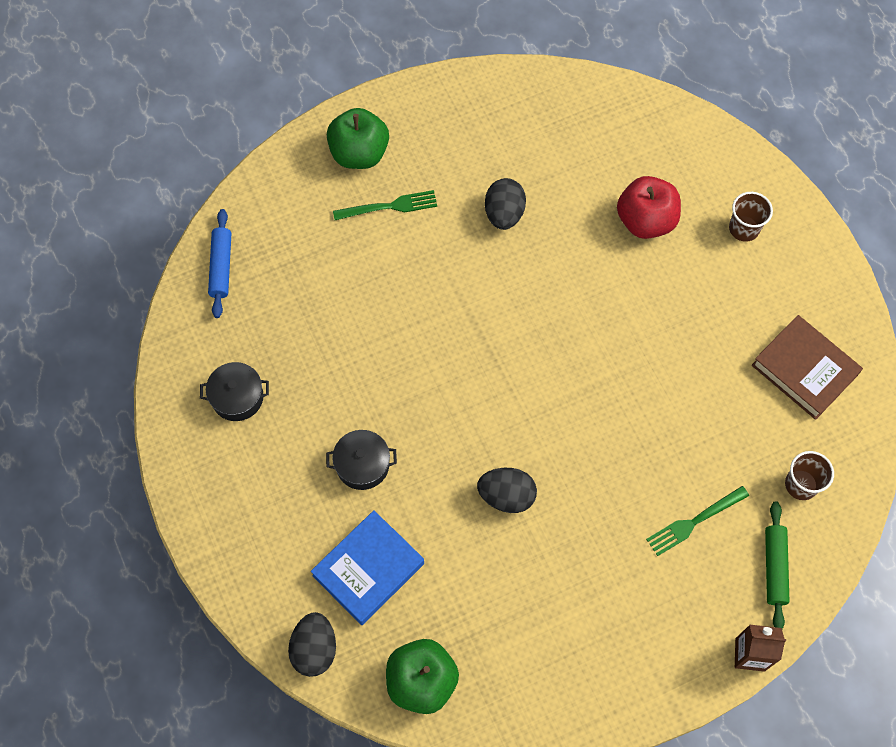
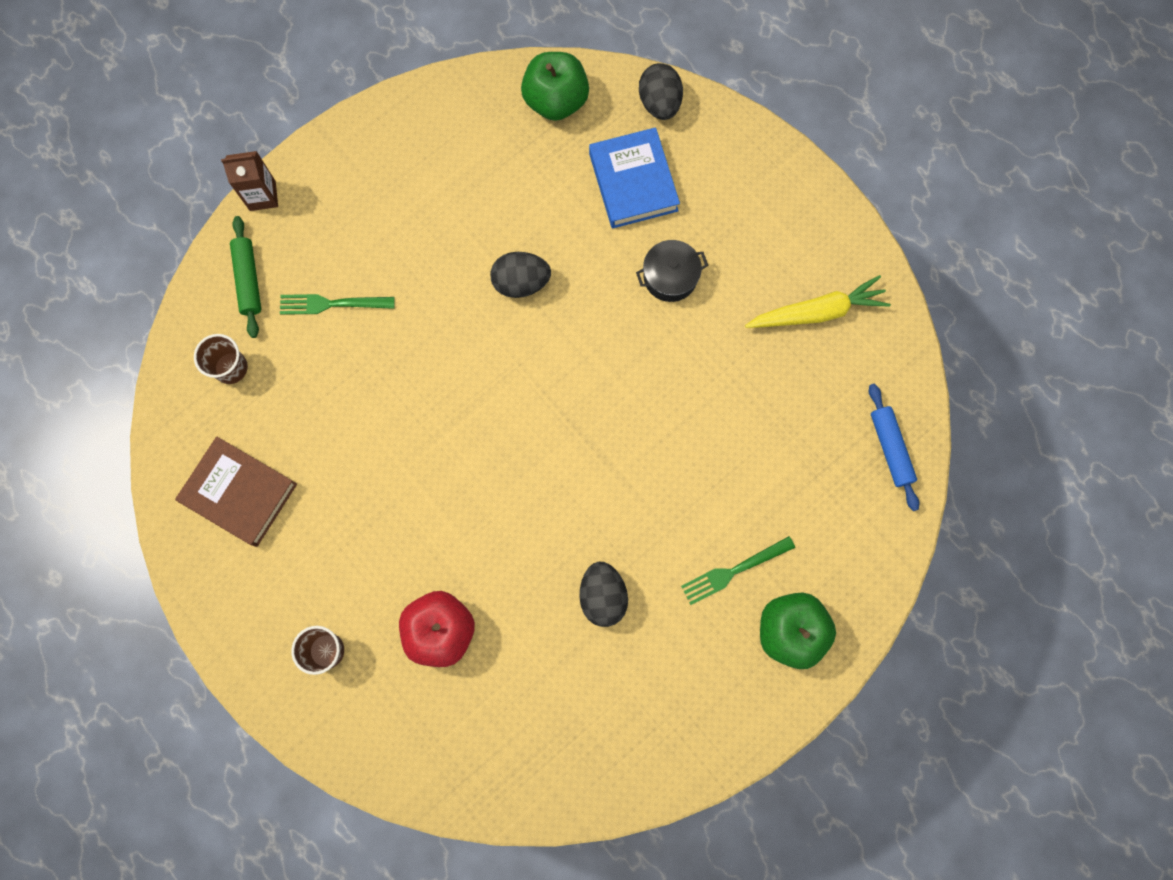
camera: 165 degrees right, 10 degrees up
black pot [200,362,269,421] -> yellow carrot [745,275,891,328]
blue book [311,510,424,625] -> blue book turned 45 degrees counterclockwise [589,127,680,229]
green fork [646,486,749,556] -> green fork turned 135 degrees counterclockwise [280,294,395,315]

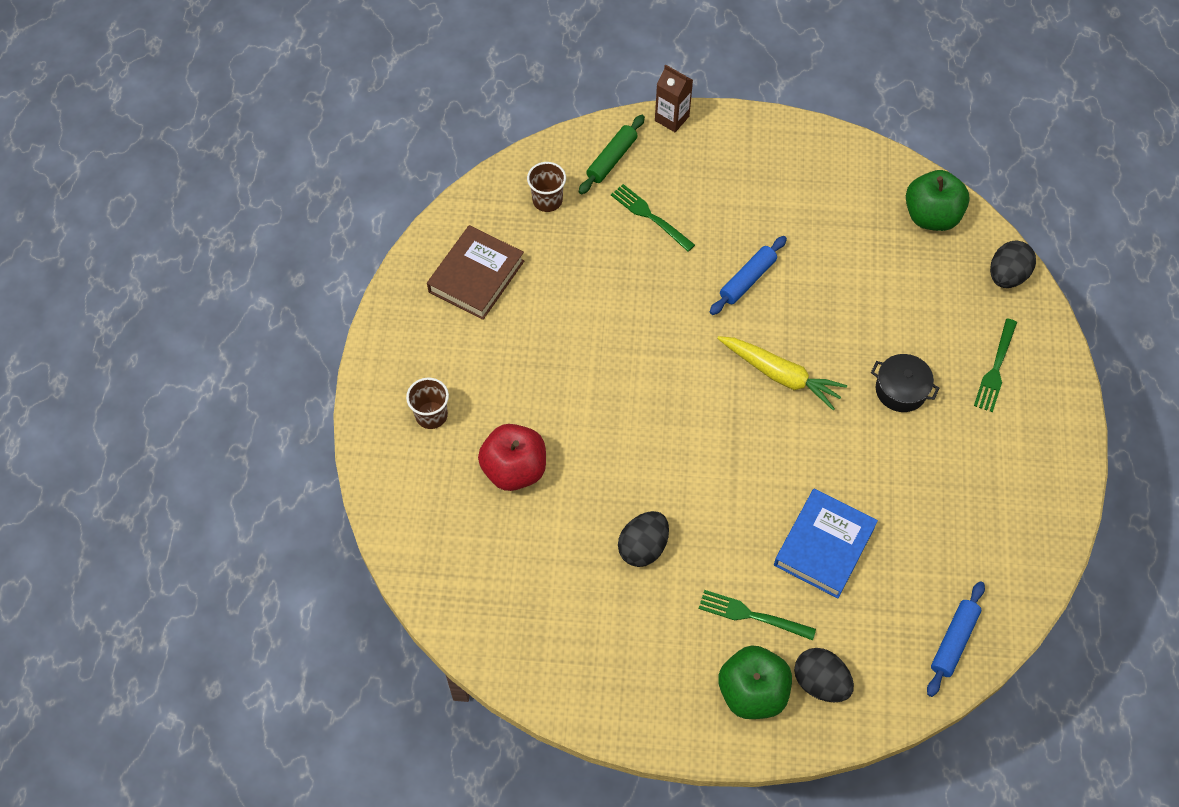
camera: 45 degrees right, 15 degrees down
brown book [175,437,297,547] -> brown book turned 45 degrees clockwise [427,225,524,320]
black egg [490,252,551,298] -> black egg moved to [794,648,854,702]
blue book [589,127,680,229] -> blue book moved to [774,489,878,598]
yellow carrot [745,275,891,328] -> yellow carrot moved to [717,336,847,410]
none -> blue rolling pin [710,236,787,315]
none -> green fork [974,318,1017,412]

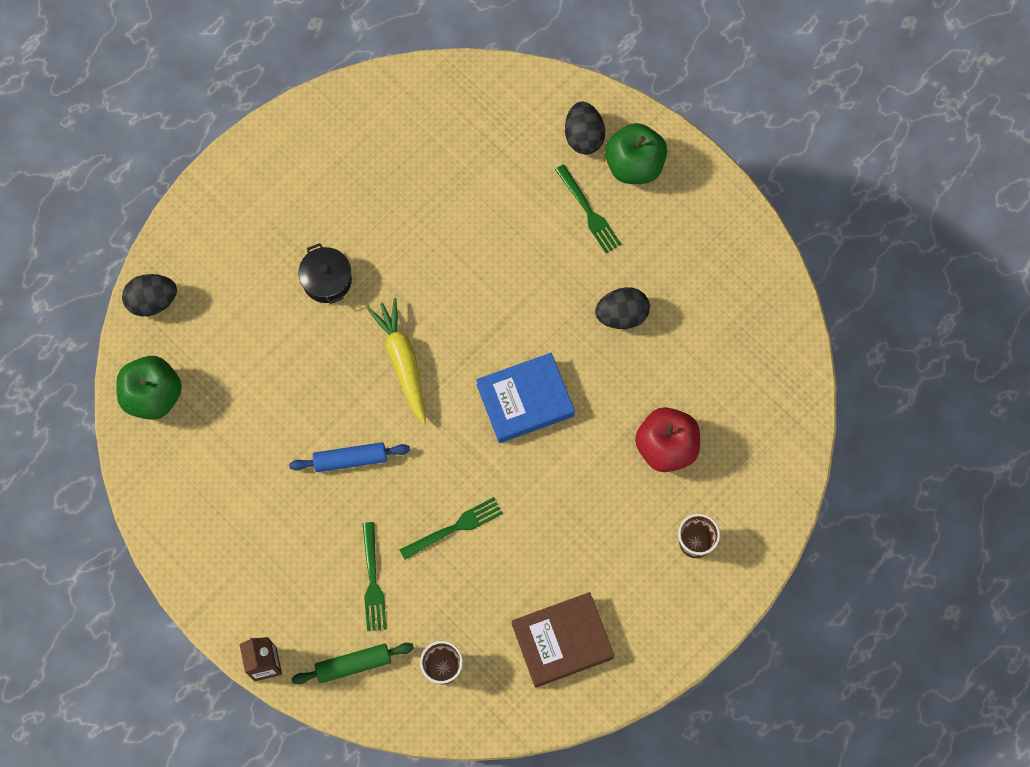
camera: 140 degrees left, 10 degrees up
blue book [774,489,878,598] -> blue book moved to [476,353,575,443]
blue rolling pin [927,581,985,697] -> none
green fork [974,318,1017,412] -> green fork moved to [400,497,503,559]

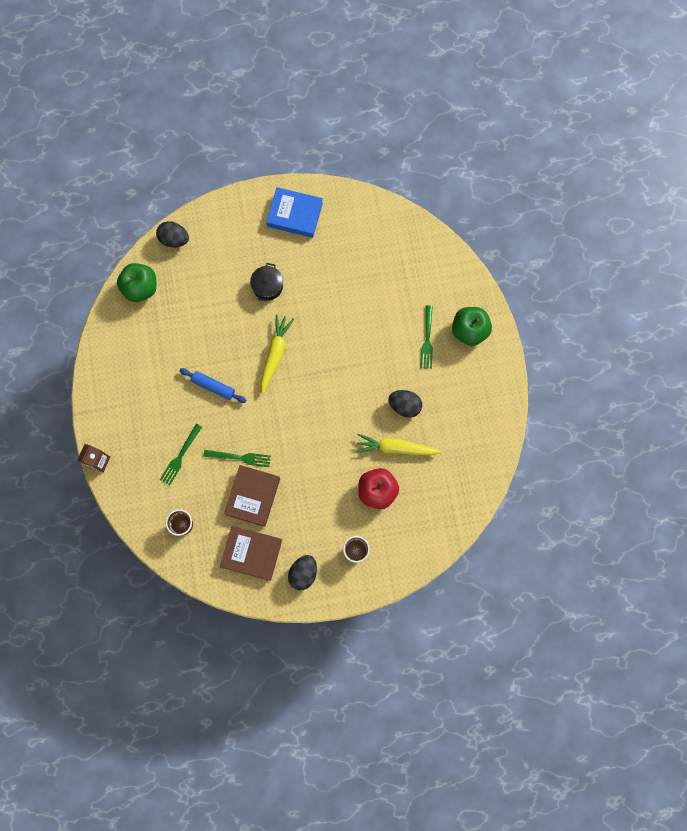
camera: 35 degrees right, 5 degrees up
green rolling pin [291,643,414,684] -> none
blue book [476,353,575,443] -> blue book moved to [266,187,323,238]
black egg [565,102,605,154] -> black egg moved to [288,555,317,590]
none -> brown book [224,465,280,527]
none -> yellow carrot [356,434,441,455]

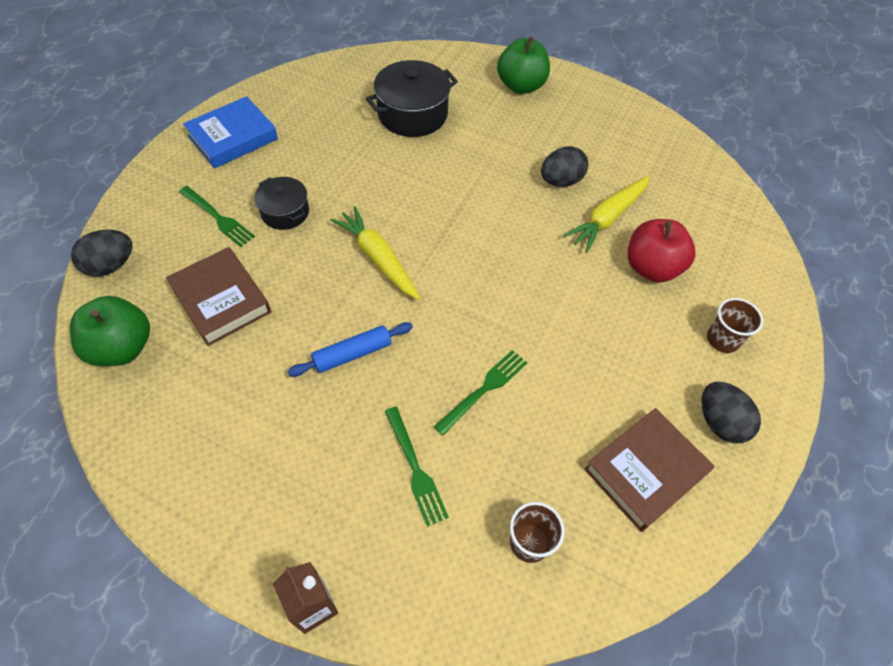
camera: 55 degrees left, 20 degrees down
brown book [224,465,280,527] -> brown book moved to [166,247,271,346]
green fork [420,305,433,369] -> green fork moved to [179,186,255,247]
none -> black pot [366,60,458,137]

